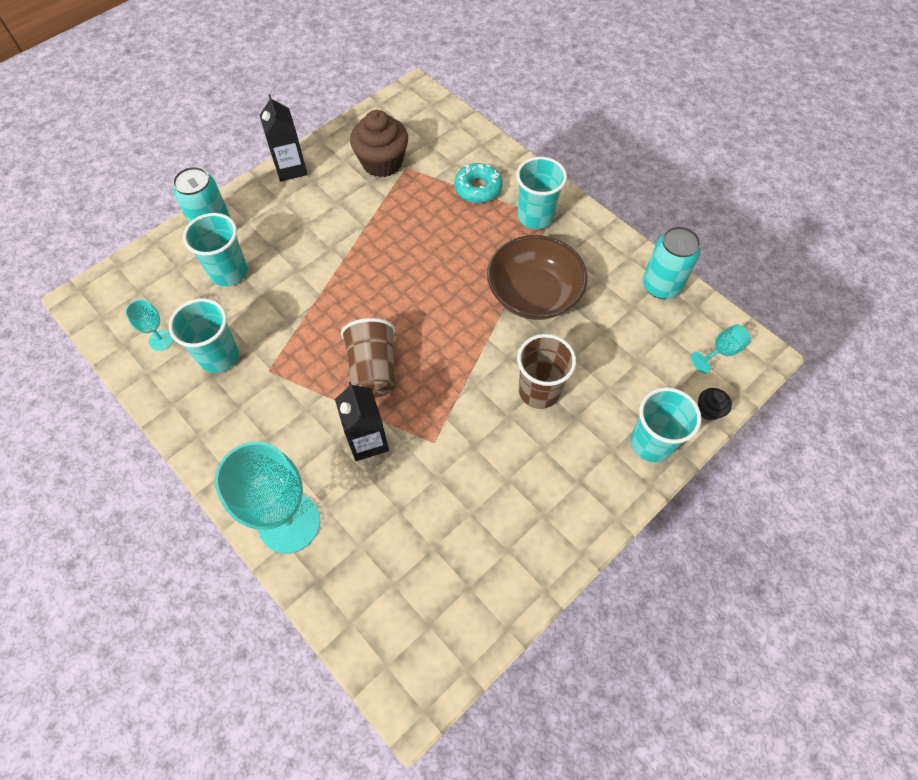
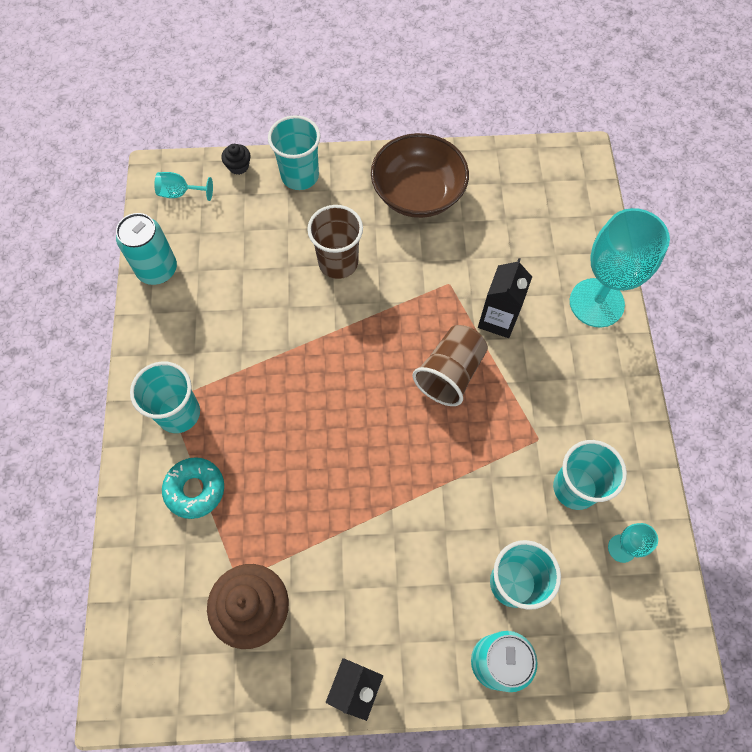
camera: 140 degrees left, 5 degrees up
brown bowl [487,235,587,320] -> brown bowl moved to [371,133,469,218]

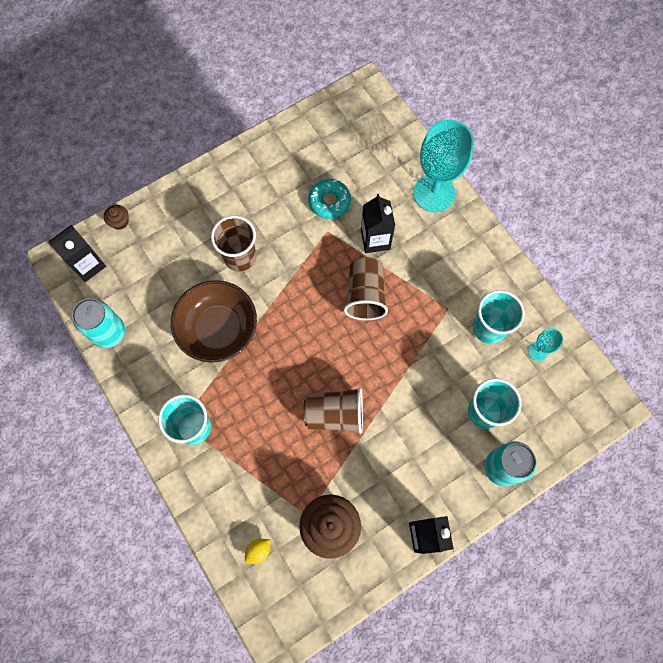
camera: 30 degrees left, 5 degrees up
turquoise goblet [154,172,213,201] -> black carton [48,225,106,282]
turquoise donut [162,457,224,519] -> turquoise donut moved to [308,179,351,219]
black cupcake [221,144,251,175] -> brown cupcake [104,205,129,230]
turquoise cup [268,115,321,190] -> none
brown bowl [371,133,469,218] -> brown bowl moved to [171,280,257,363]
none -> yellow lemon [245,539,270,564]
none -> brown cup [304,387,363,434]

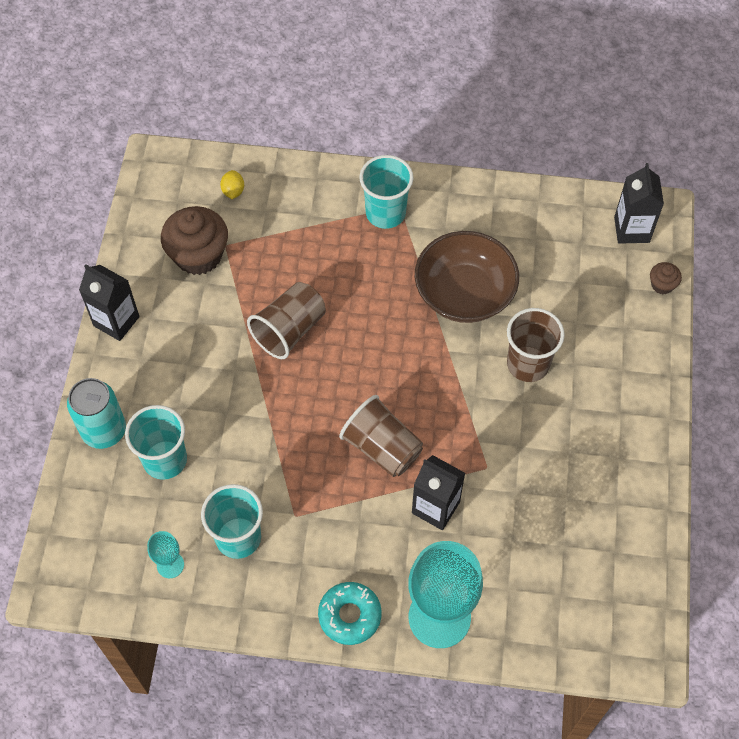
camera: 130 degrees right, 10 degrees down
turquoise can [72,298,125,348] -> none
turquoise donut [308,179,351,219] -> turquoise donut moved to [318,582,382,645]

